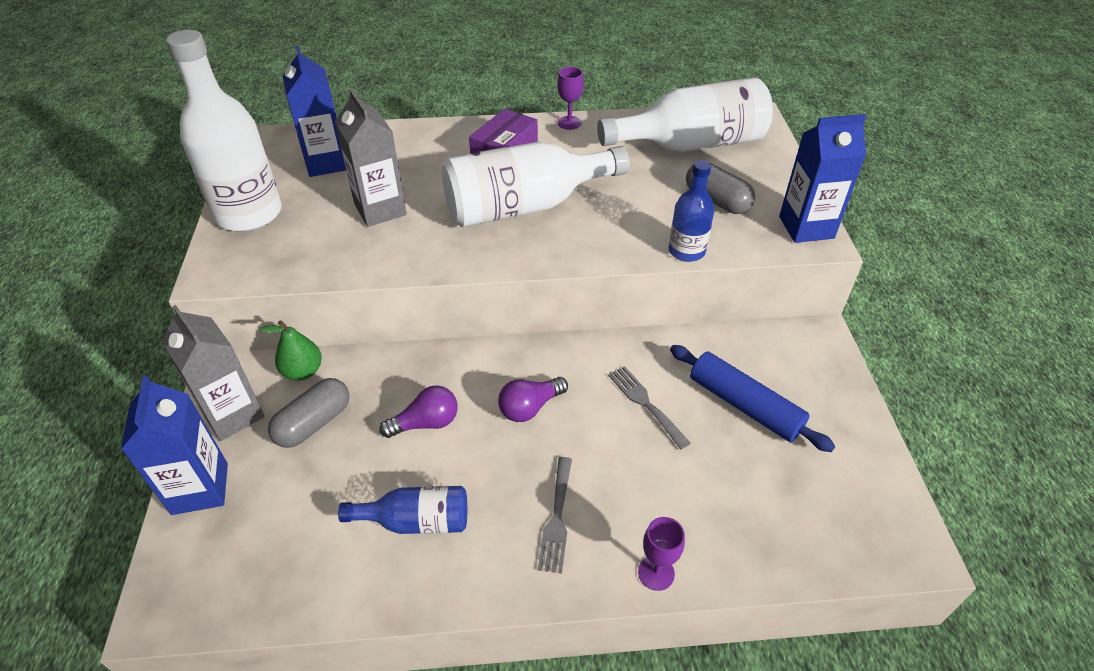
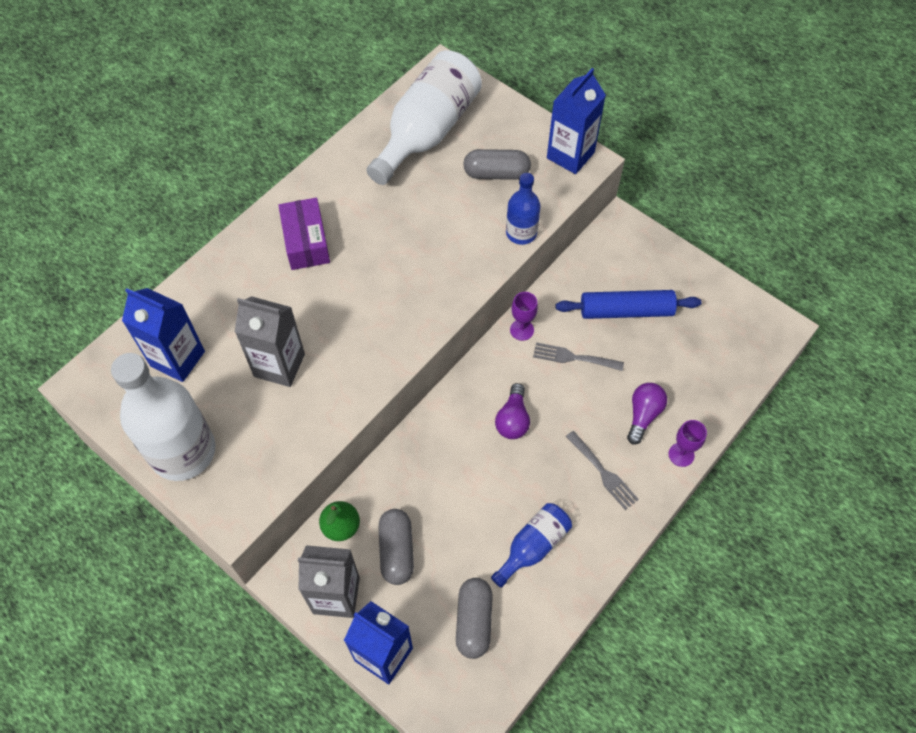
camera: 45 degrees left, 15 degrees up
purple light bulb [379,385,458,438] -> purple light bulb moved to [627,383,667,445]
white bottle [442,142,630,227] -> none
purple goblet [557,67,584,130] -> purple goblet moved to [510,292,538,341]
none -> grey capsule [456,578,493,659]

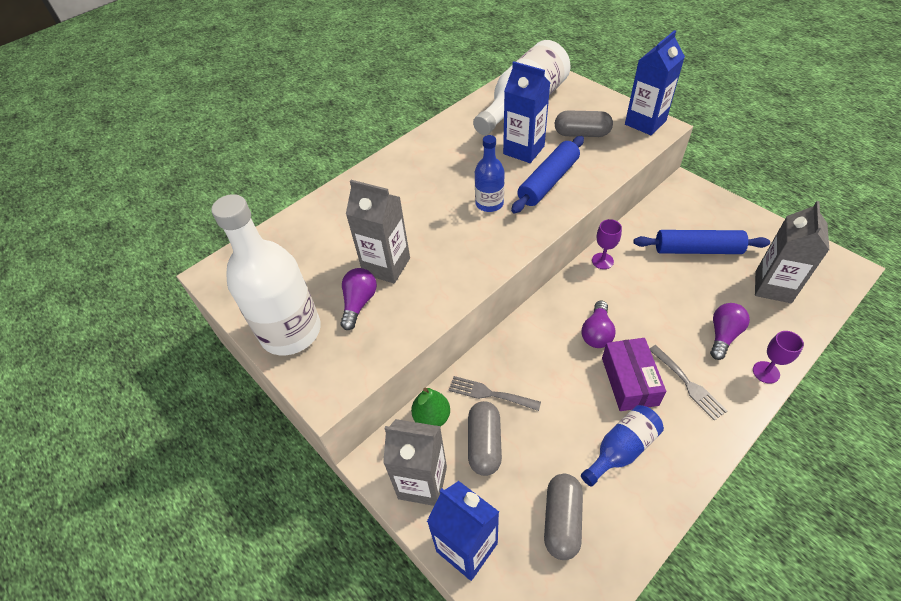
camera: 10 degrees right, 10 degrees down
blue carton [122,288,205,382] -> blue carton moved to [503,61,550,163]
purple box [278,198,330,270] -> purple box moved to [602,338,666,411]
blue bottle [506,173,541,245] -> blue bottle moved to [475,135,505,212]
grey fork [533,342,624,371] -> grey fork moved to [449,376,541,411]
none -> purple light bulb [340,268,377,330]
none -> blue rolling pin [511,136,584,213]
none -> grey carton [755,201,829,303]

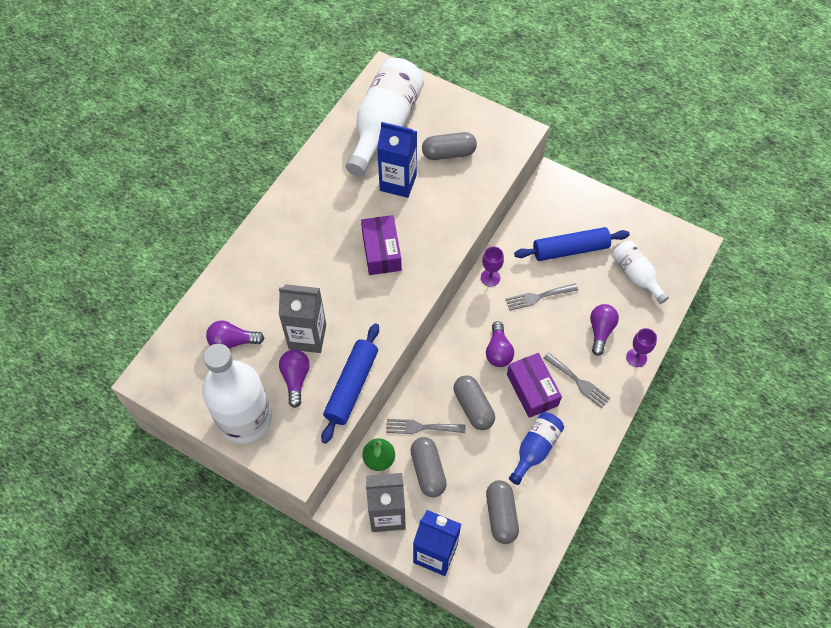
camera: 20 degrees left, 10 degrees up
blue bottle [475,135,505,212] -> purple box [361,215,402,275]
blue rolling pin [511,136,584,213] -> blue rolling pin moved to [321,323,379,444]
blue carton [625,30,685,135] -> none
grey carton [755,201,829,303] -> white bottle [612,241,669,304]
none -> purple light bulb [206,321,264,348]
none -> grey capsule [454,375,495,430]
none -> grey fork [505,284,578,311]

